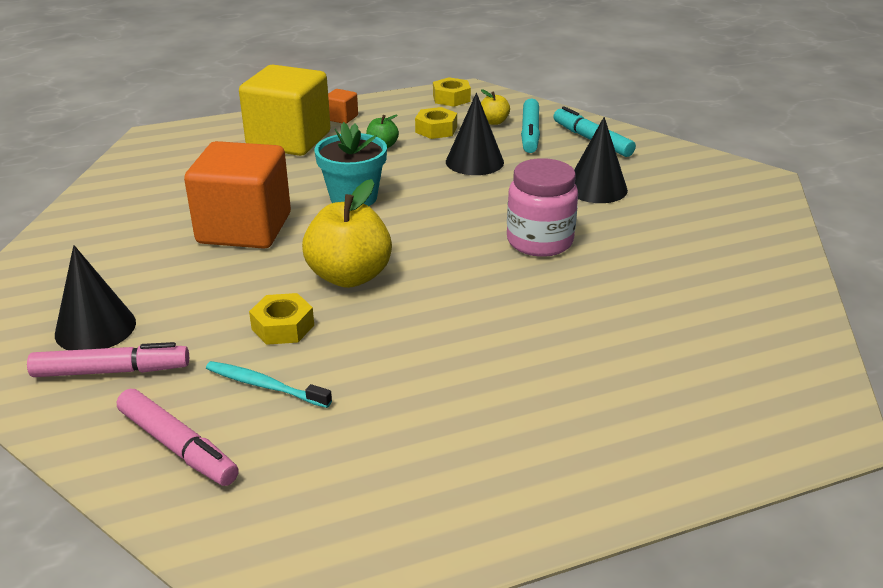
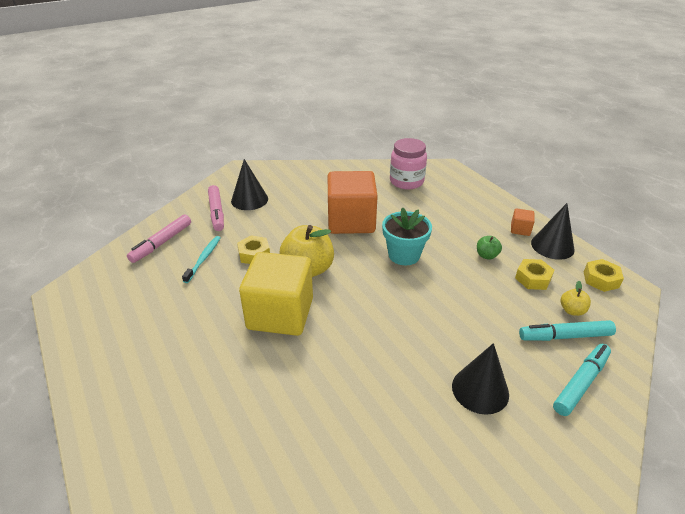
camera: 80 degrees right, 5 degrees up
yellow cube [239,65,331,156] -> yellow cube moved to [239,252,313,336]
black cone [446,93,504,175] -> black cone moved to [531,203,575,260]
pink jar [507,158,578,257] -> pink jar moved to [390,138,427,189]

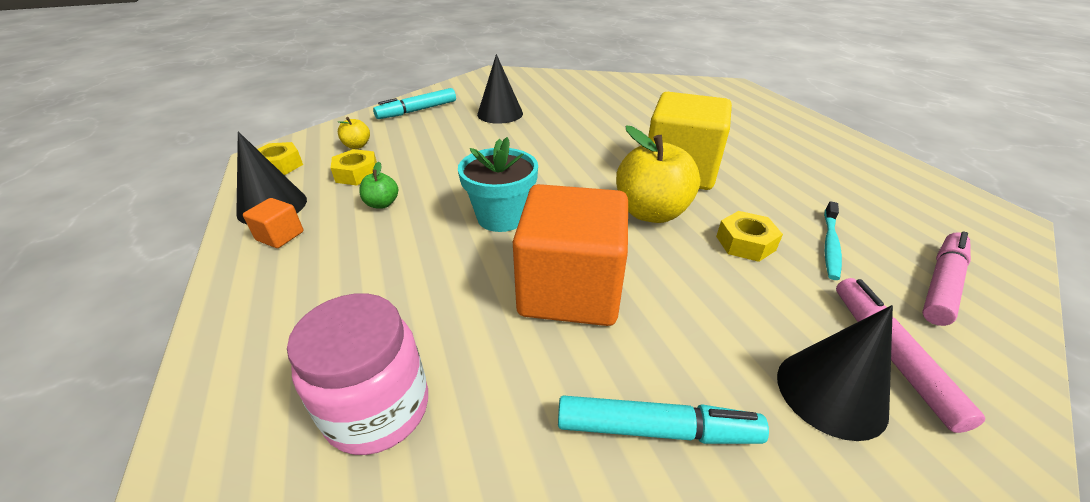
camera: 170 degrees left, 0 degrees up
turquoise marker [519,320,616,341] -> turquoise marker moved to [558,395,769,444]

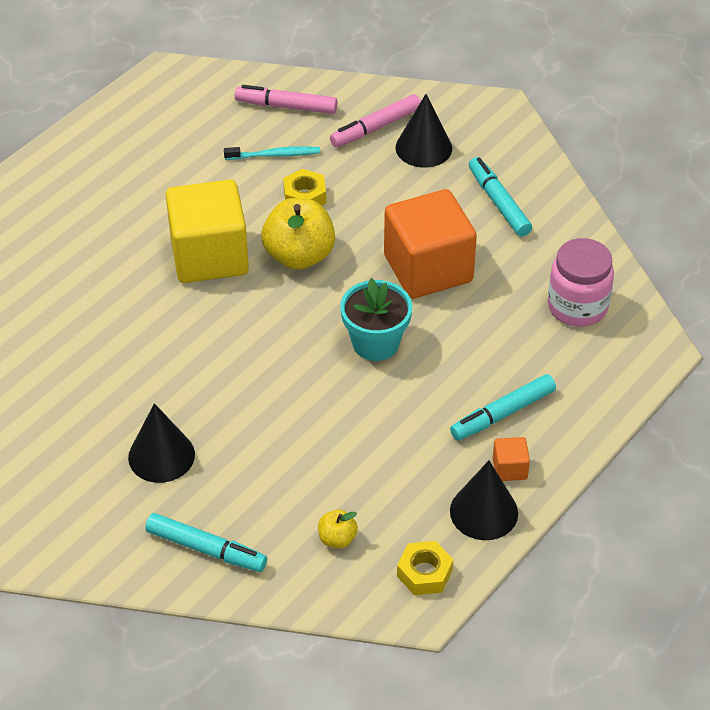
camera: 120 degrees left, 10 degrees up
yellow nut [331,149,377,186] -> none
green apple [359,162,398,209] -> none
none -> turquoise marker [450,374,556,441]

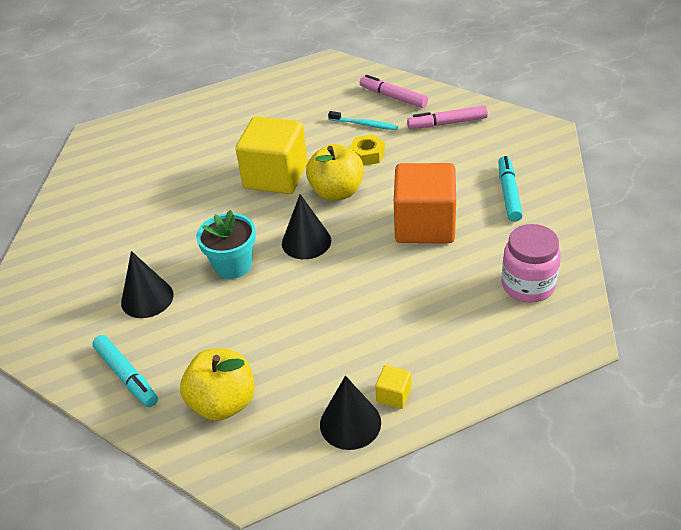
camera: 30 degrees right, 5 degrees down
yellow apple [318,510,358,548] -> yellow apple [180,349,255,421], size x2.11
turquoise flower pot [340,278,412,361] -> turquoise flower pot moved to [196,210,256,279]
black cone [396,94,452,168] -> black cone moved to [282,194,331,259]
yellow nut [397,541,453,595] -> none
turquoise marker [450,374,556,441] -> none
orange cube [493,437,530,481] -> yellow cube [375,365,411,409]

